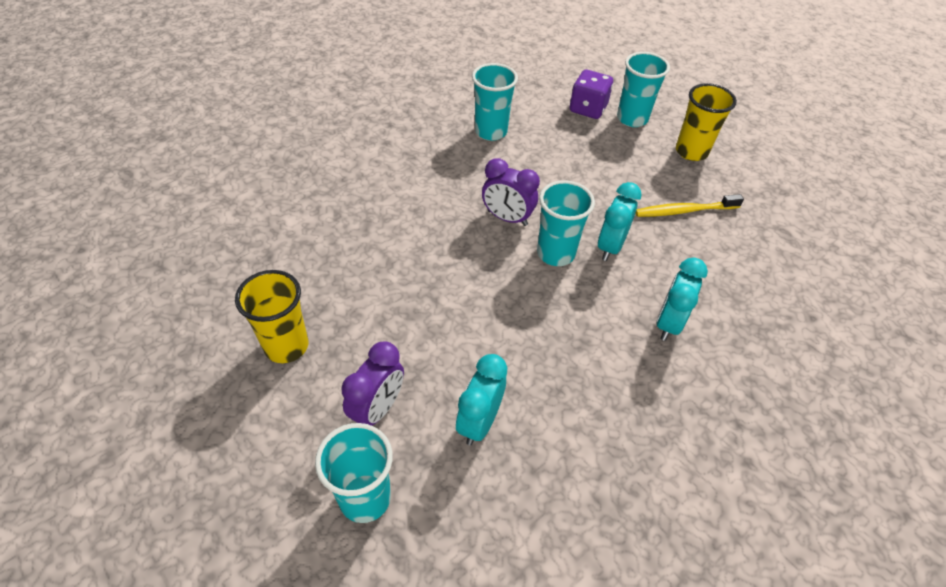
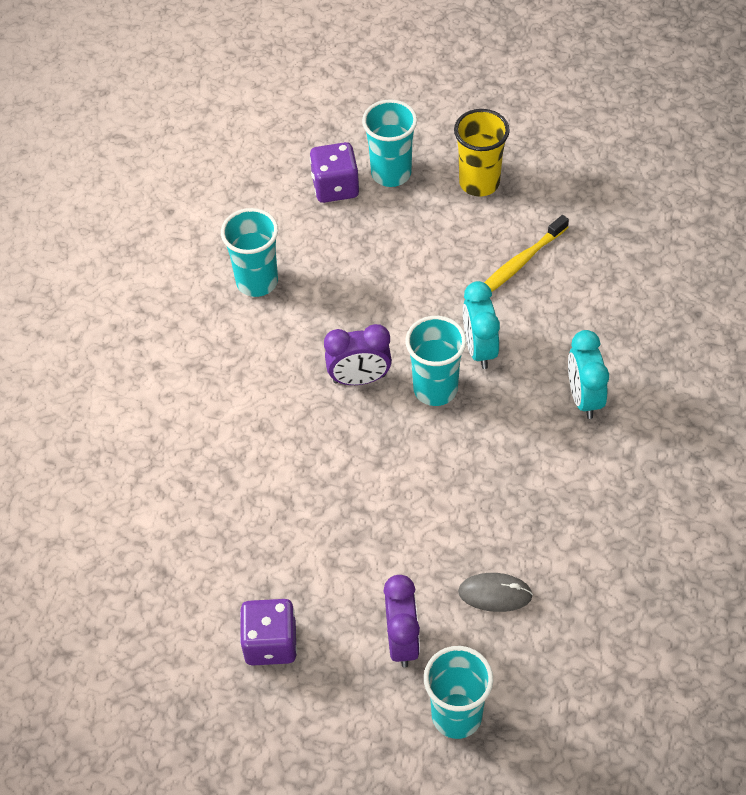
camera: 30 degrees left, 5 degrees up
yellow cup [235,270,308,363] -> purple dice [240,599,297,666]
turquoise clock [456,354,507,445] -> grey mouse [458,573,533,612]

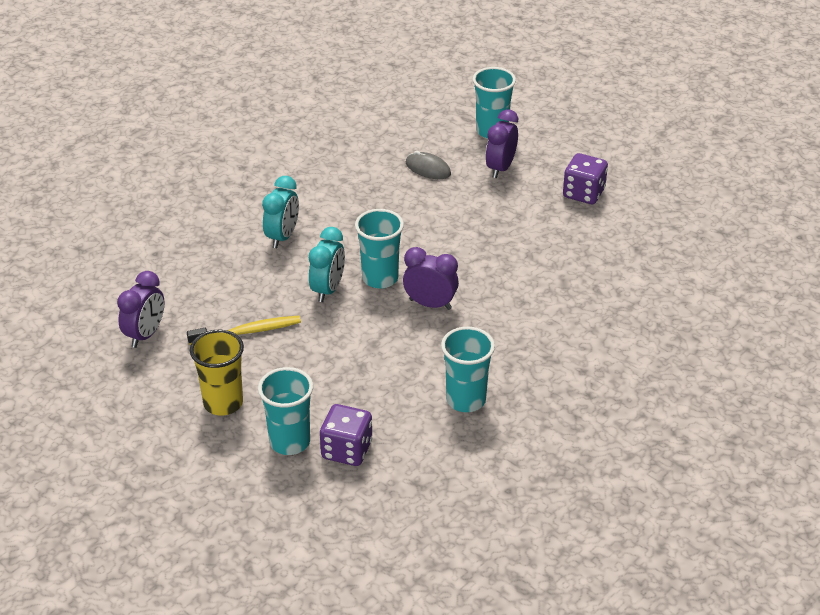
camera: 155 degrees left, 15 degrees down
none -> purple clock [117,271,165,348]

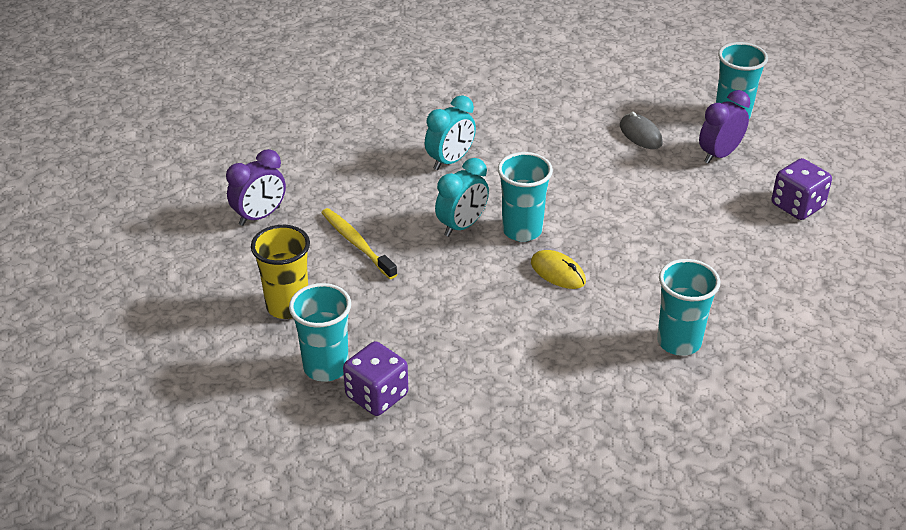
camera: 25 degrees right, 0 degrees up
yellow toothbrush [187,316,301,345] -> yellow toothbrush turned 135 degrees counterclockwise [321,208,397,279]
purple clock [403,247,459,310] -> yellow mouse [531,250,586,289]
turquoise cup [441,327,495,412] -> turquoise cup moved to [657,259,720,356]

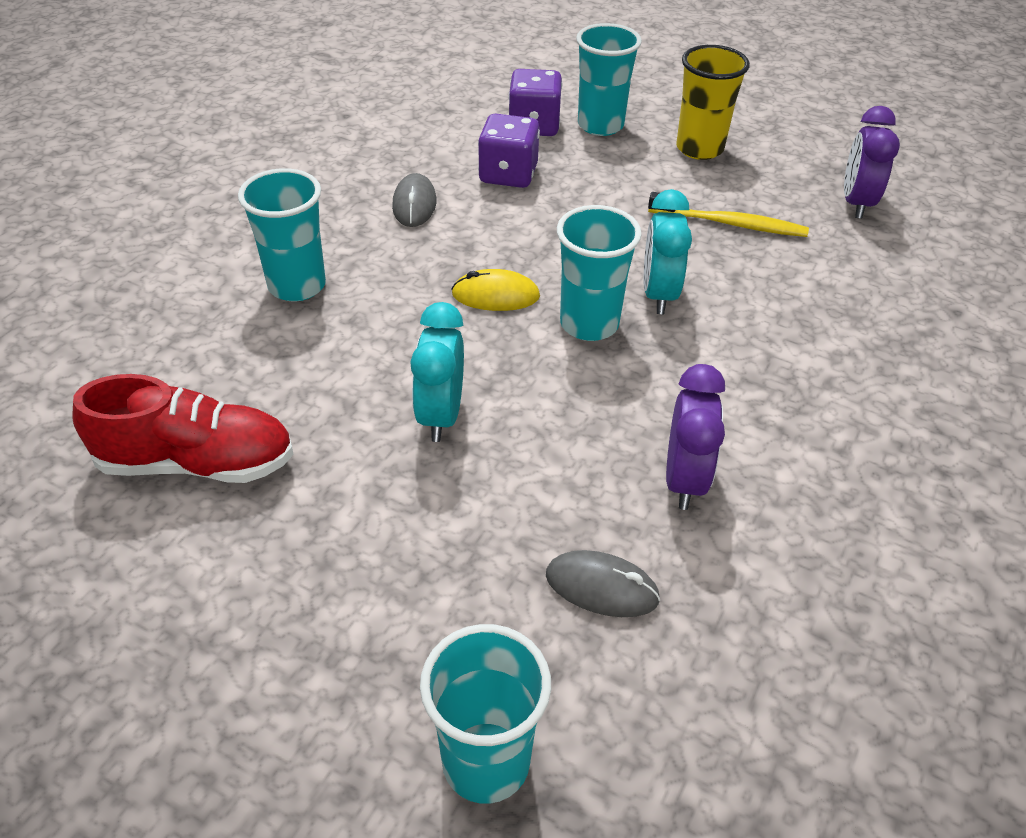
camera: 140 degrees right, 5 degrees up
turquoise clock [425,95,476,170] -> turquoise clock moved to [410,302,464,442]
purple clock [699,90,750,164] -> purple clock moved to [666,364,725,510]
purple dice [772,158,832,220] -> purple dice moved to [478,113,540,188]
none -> red shoe [73,374,294,483]
none -> grey mouse [392,173,436,227]

